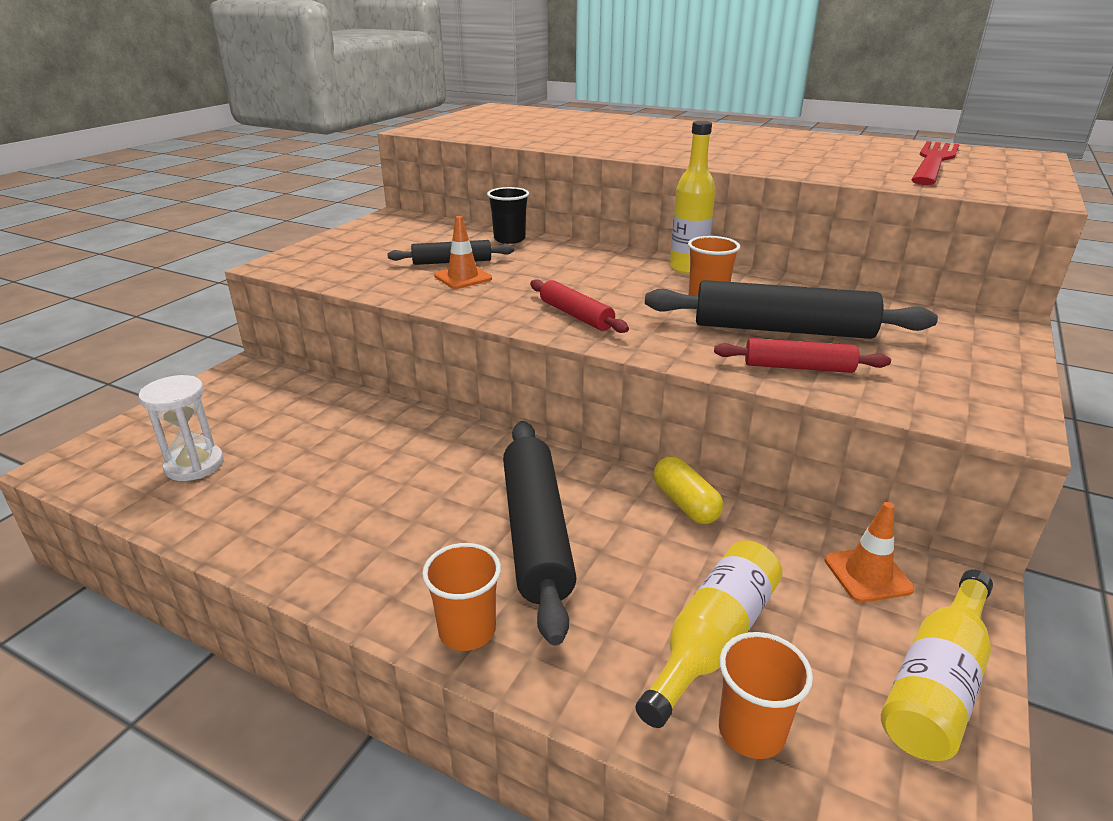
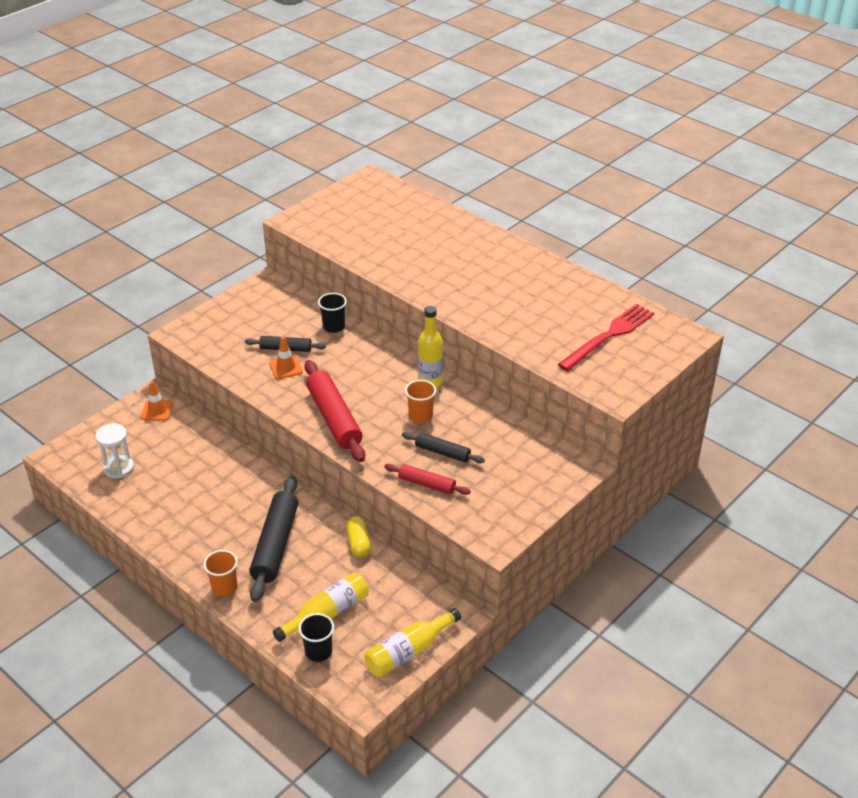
camera: 15 degrees right, 10 degrees up
red rolling pin [530,279,629,333] -> red rolling pin [304,360,365,462], size x1.81
black rolling pin [645,280,938,339] -> black rolling pin [402,432,485,463], size x0.55
orange cup [719,632,813,759] -> black cup [299,613,334,662]
orange traffic cone [824,502,915,603] -> orange traffic cone moved to [141,381,174,421]

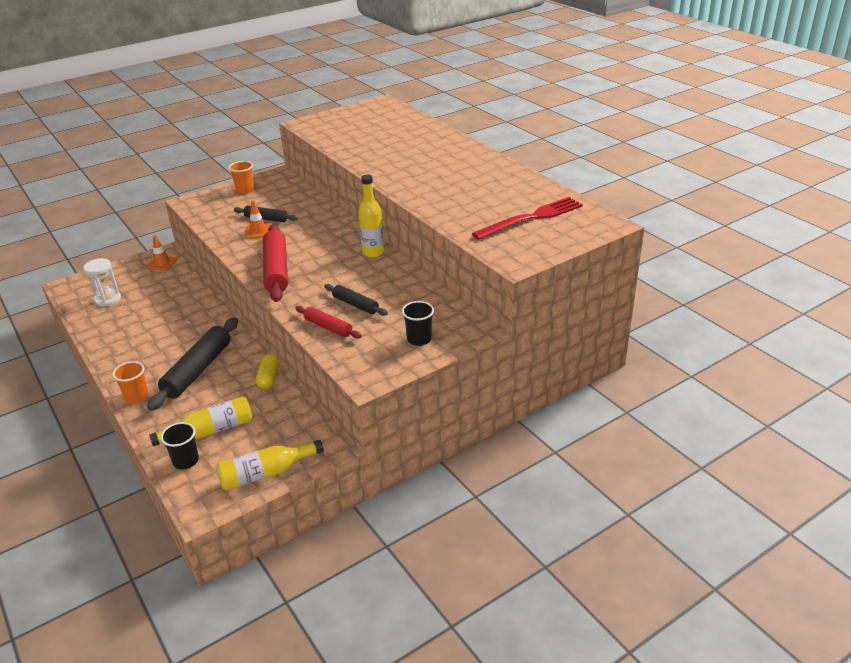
camera: 15 degrees right, 5 degrees down
black cup [318,293,347,333] -> black cup moved to [402,301,434,346]
orange cup [405,380,436,423] -> orange cup moved to [229,161,254,194]

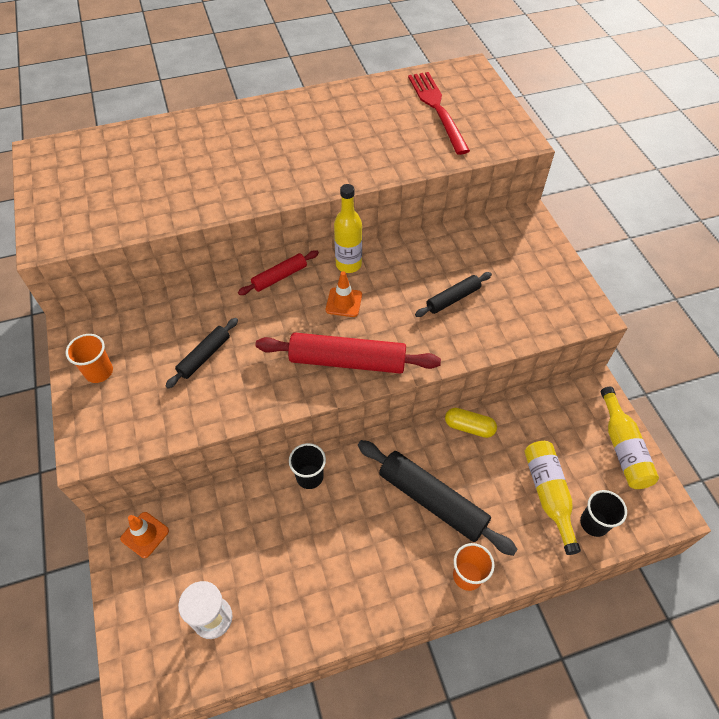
camera: 75 degrees left, 20 degrees up
orange traffic cone [245,200,271,239] -> orange traffic cone moved to [326,271,362,317]
red rolling pin [295,306,362,339] -> red rolling pin moved to [238,250,319,295]
black cup [402,301,434,346] -> black cup moved to [289,443,326,489]

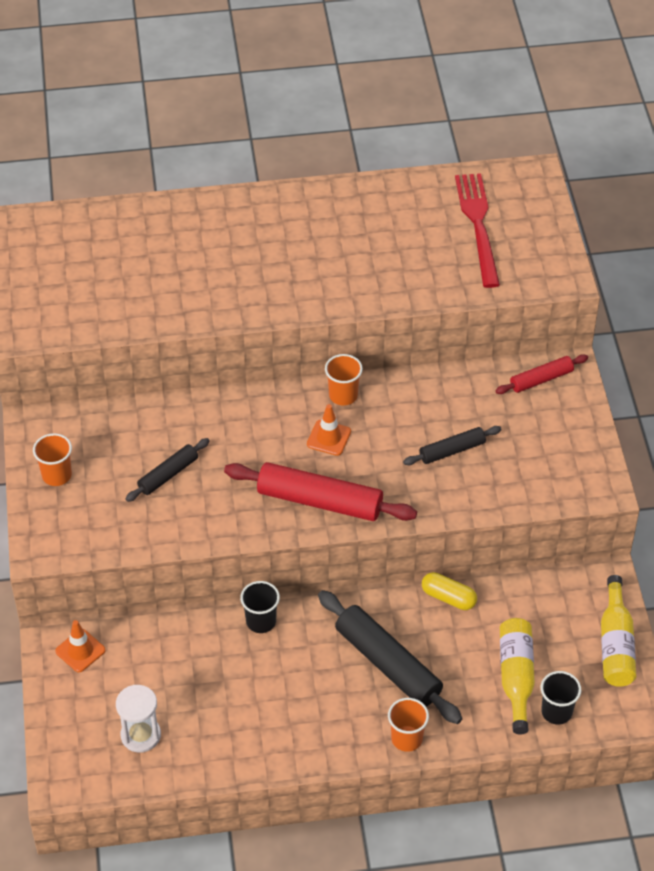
camera: 10 degrees right, 5 degrees down
red rolling pin [238,250,319,295] -> red rolling pin moved to [495,354,588,394]
yellow bottle [334,184,362,273] -> orange cup [325,354,363,406]

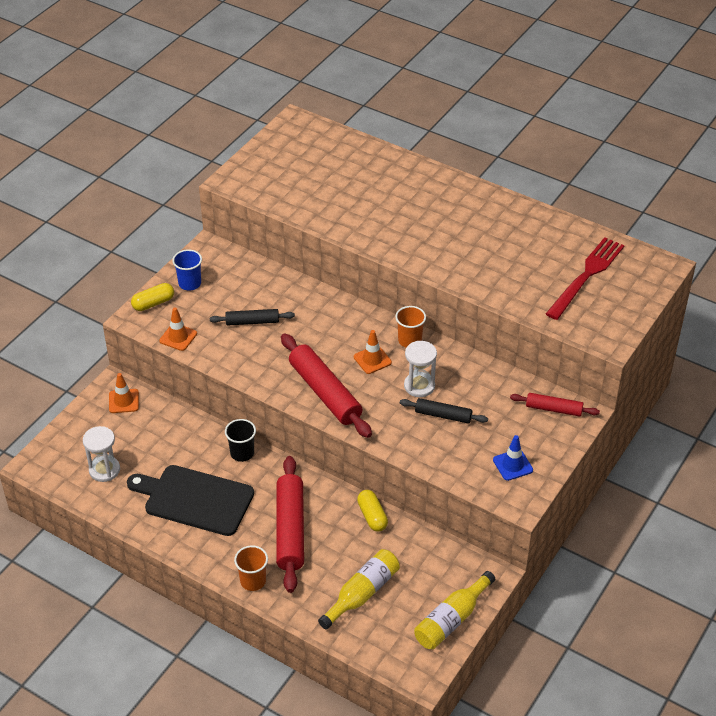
camera: 40 degrees right, 5 degrees down
orange cup [33,433,72,486] -> blue cup [172,249,202,291]
black rolling pin [318,590,462,724] -> red rolling pin [276,456,304,593]
black cup [540,671,581,724] -> none
none -> black cutting board [127,465,254,536]
none -> yellow capsule [131,283,174,311]
none -> orange traffic cone [159,307,197,351]
none -> white hourglass [404,341,437,397]
none -> blue traffic cone [493,435,533,481]

